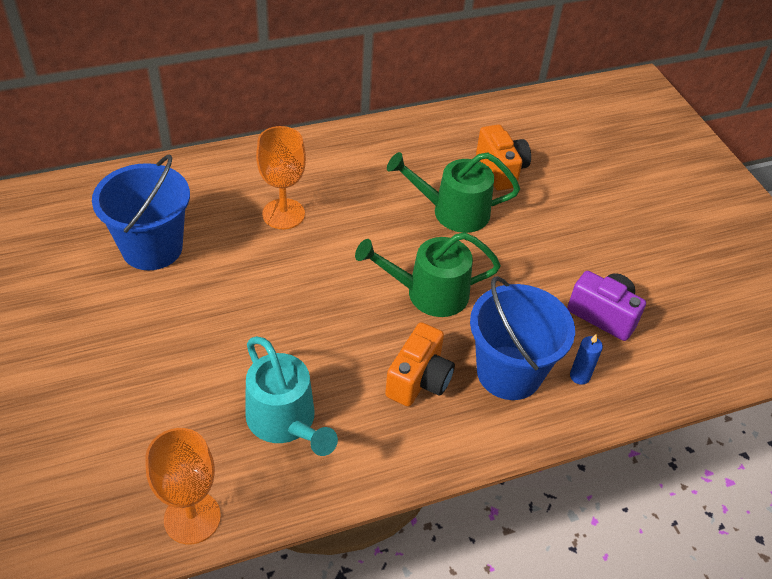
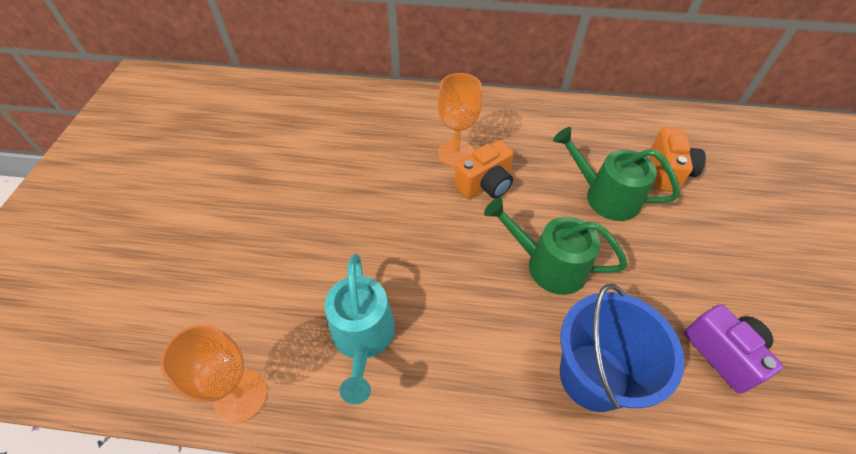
camera: 30 degrees right, 5 degrees up
blue bucket [92,154,190,270] -> none
orange camera [385,322,455,407] -> orange camera moved to [454,140,514,199]
blue candle [570,334,603,385] -> none

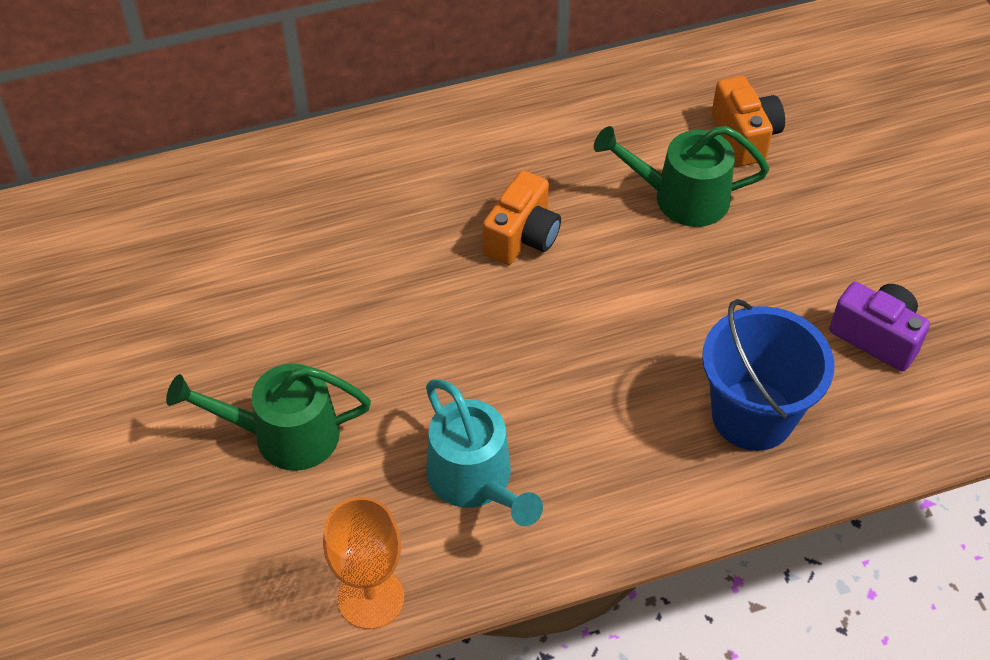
camera: 25 degrees left, 0 degrees up
orange goblet [437,73,482,167] -> none
green watering can [484,197,627,295] -> green watering can moved to [166,363,371,471]

